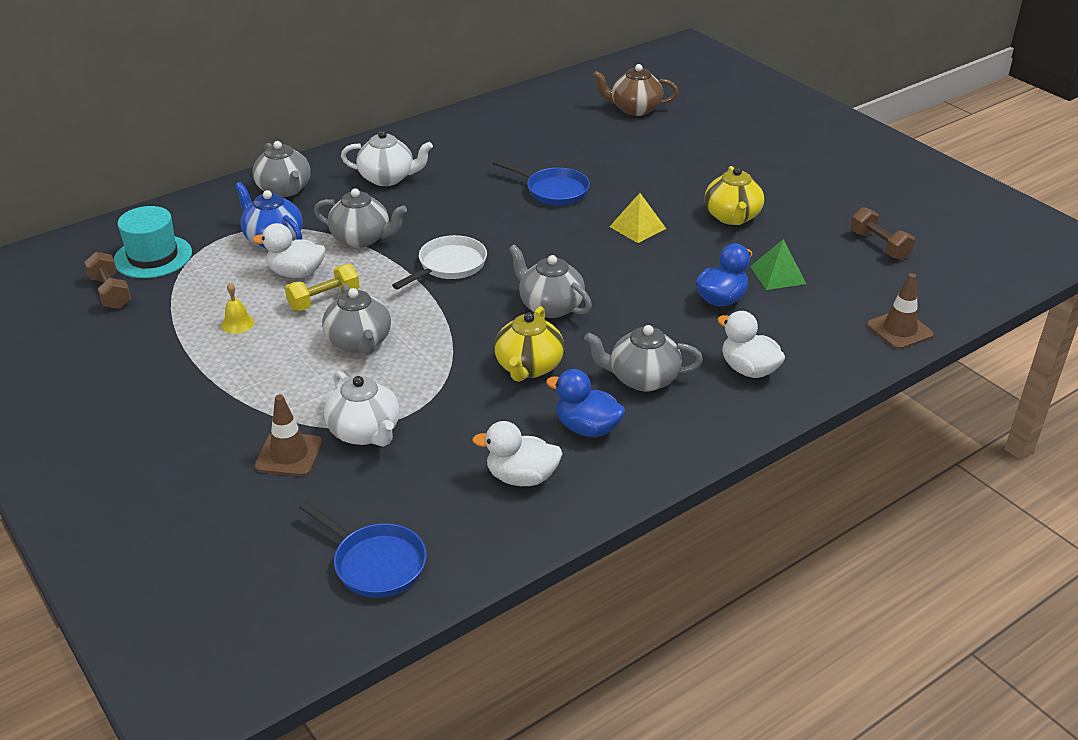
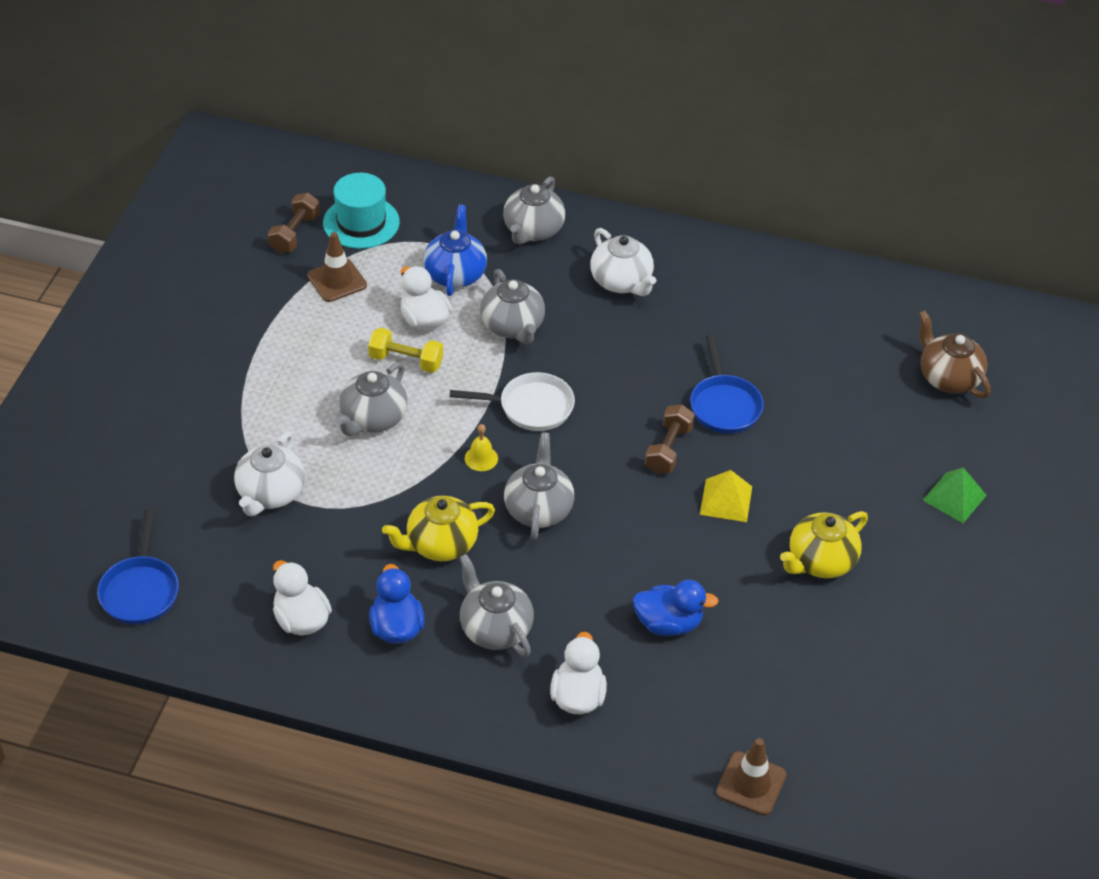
camera: 50 degrees right, 10 degrees up
yellow bell [221,283,254,334] -> yellow bell moved to [465,424,498,471]
brown traffic cone [255,395,323,476] -> brown traffic cone moved to [307,232,367,302]
green pyramid [750,239,806,290] -> green pyramid moved to [923,468,987,523]
brown dumbbell [850,207,915,260] -> brown dumbbell moved to [645,404,695,474]

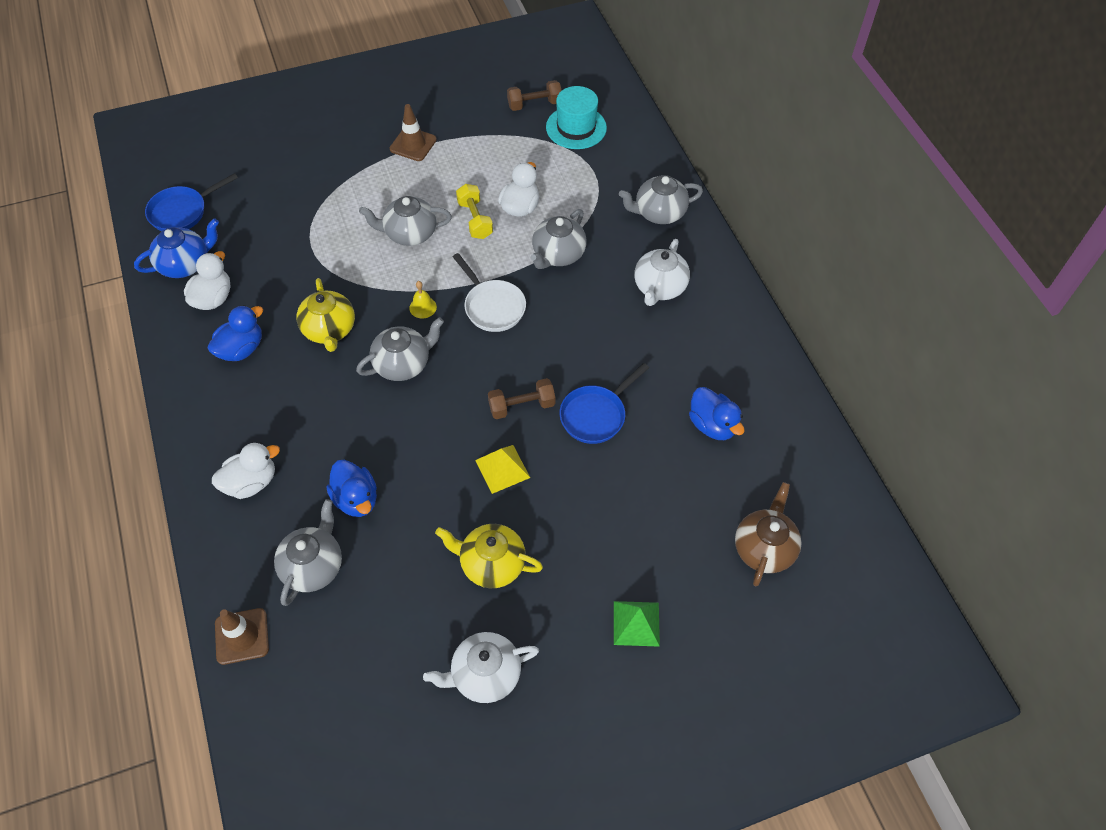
camera: 55 degrees right, 10 degrees up
white teapot [234,431,305,516] -> white teapot moved to [423,632,539,703]
brown traffic cone [307,232,367,302] -> brown traffic cone moved to [390,104,437,161]
yellow teapot [382,496,495,561] -> yellow teapot turned 135 degrees counterclockwise [296,278,355,352]
blue teapot [423,205,487,296] -> blue teapot moved to [134,218,219,278]
grey teapot [459,554,534,657] -> grey teapot moved to [274,499,342,606]
none -> blue duck [689,387,744,440]

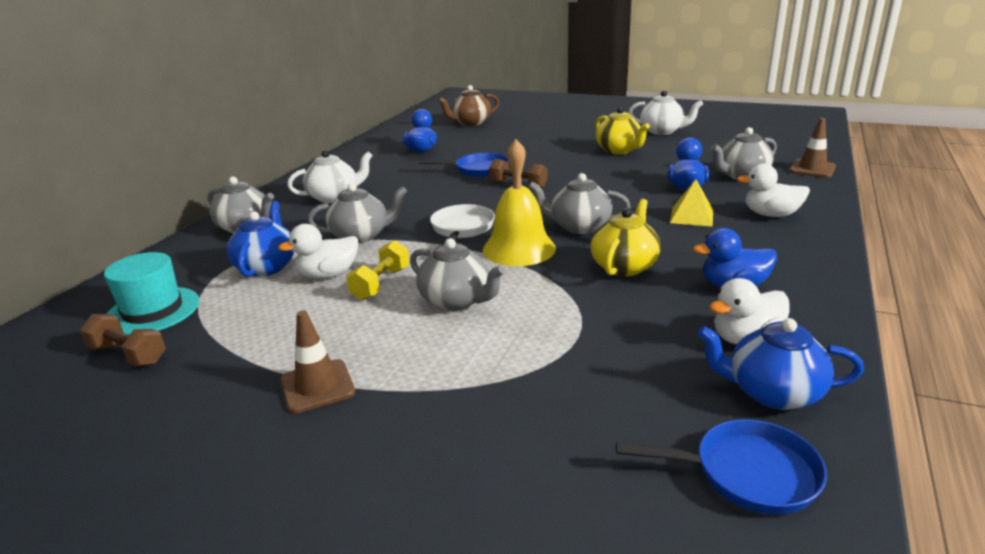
camera: 135 degrees left, 30 degrees down
yellow bell [409,281,437,319] -> yellow bell [483,139,556,266], size x2.36
yellow pyramid [475,445,530,494] -> yellow pyramid moved to [670,179,713,227]
green pyramid [614,601,660,647] -> none
none -> blue teapot [227,201,295,277]

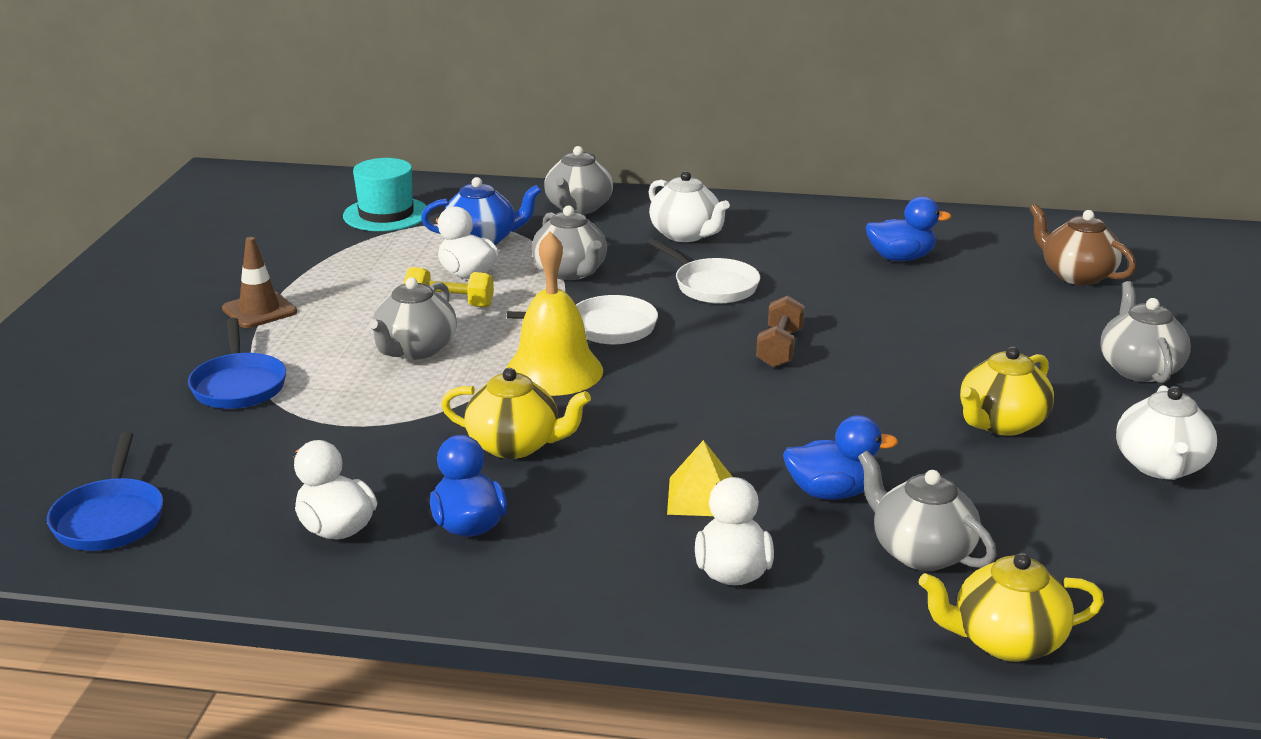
camera: 75 degrees right, 0 degrees up
brown dumbbell [80,314,166,366] -> none
blue pan [418,153,509,177] -> blue pan moved to [188,318,286,409]
grey teapot [528,173,630,234] -> grey teapot moved to [1100,281,1191,383]
blue teapot [697,318,864,410] -> none
brown traffic cone [789,118,836,178] -> yellow teapot [919,553,1104,662]
none -> white pan [647,238,760,304]

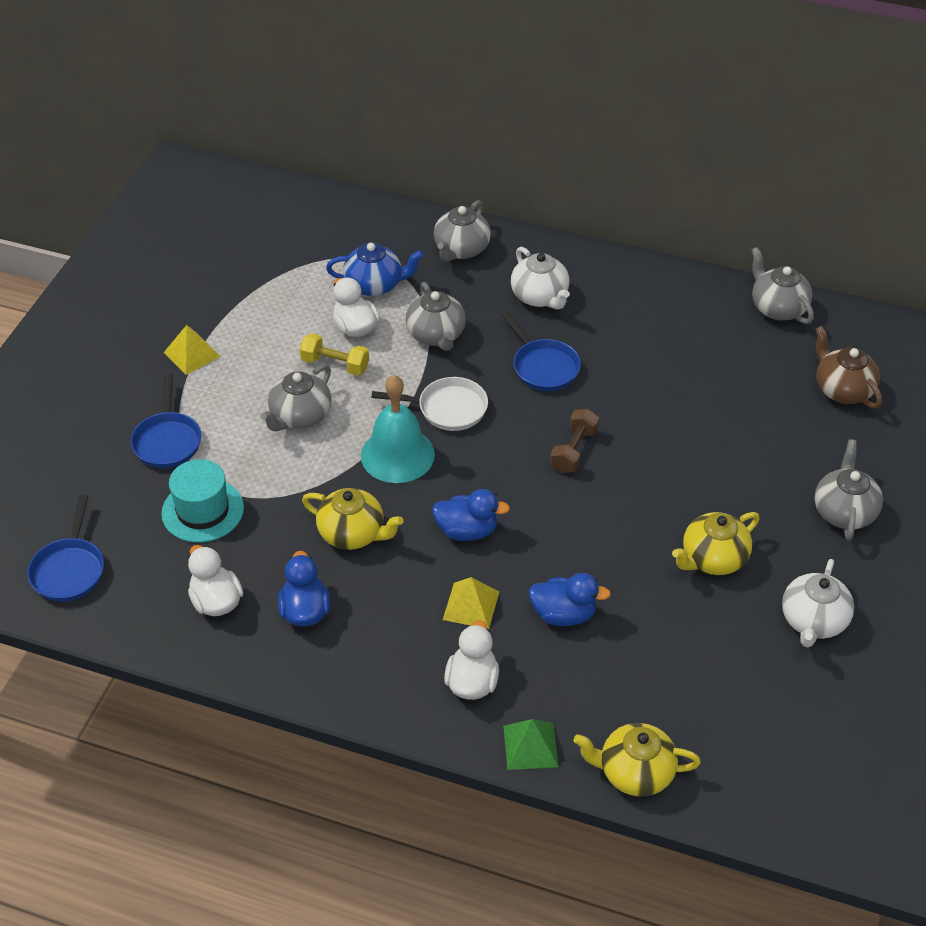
camera: 10 degrees right, 20 degrees up
brown traffic cone [222,237,297,328] -> yellow pyramid [164,325,221,375]
turquoise hat [343,158,429,231] -> turquoise hat moved to [161,459,244,543]
yellow bell [506,231,603,396] -> turquoise bell [361,375,435,483]
white pan [647,238,760,304] -> blue pan [501,311,581,391]
grey teapot [858,451,997,571] -> grey teapot moved to [751,247,814,324]
blue duck [866,196,951,261] -> blue duck moved to [432,489,510,541]
none -> green pyramid [503,719,559,770]

